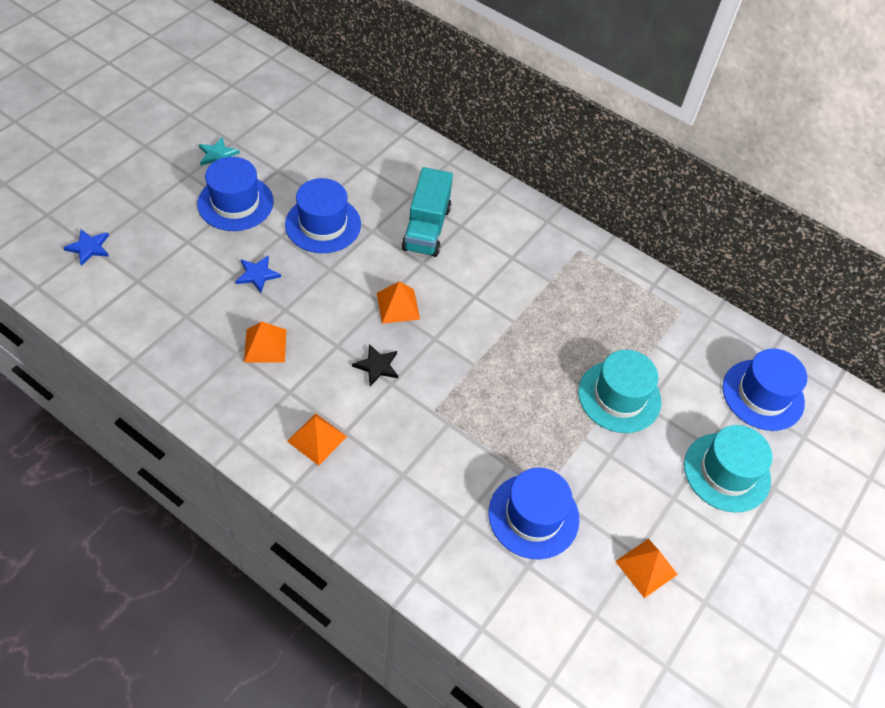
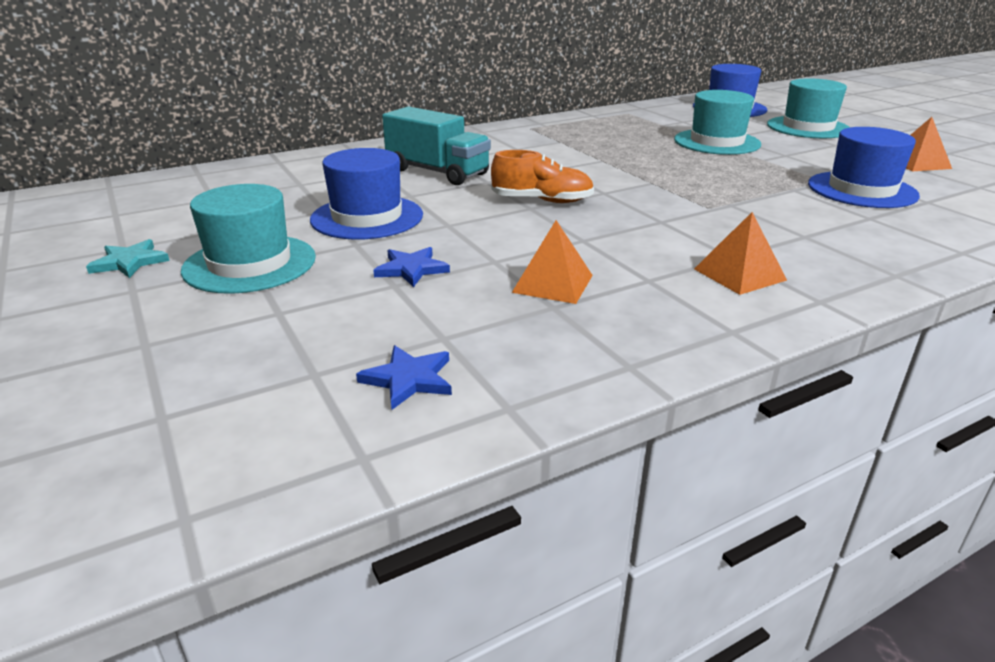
camera: 60 degrees left, 25 degrees down
blue star [63,229,109,266] -> blue star moved to [356,345,452,410]
blue hat [197,157,274,231] -> turquoise hat [181,184,316,294]
black star [352,344,398,386] -> none
orange pyramid [377,281,420,324] -> orange shoe [491,150,594,203]

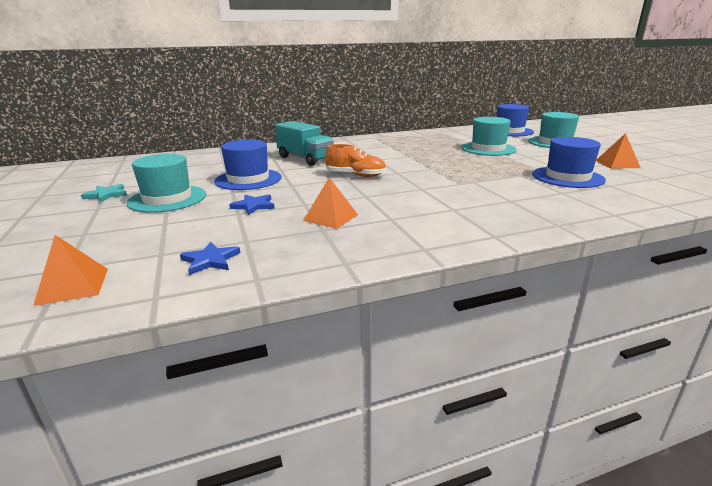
camera: 10 degrees right, 5 degrees down
orange pyramid [694,212,787,295] -> orange pyramid moved to [33,235,108,306]

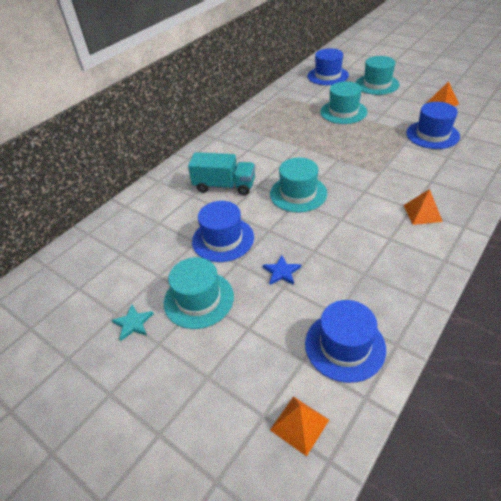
camera: 30 degrees left, 20 degrees up
blue star [180,242,241,275] -> blue hat [305,300,386,383]
orange pyramid [303,177,358,229] -> orange pyramid moved to [403,189,443,225]
orange shoe [325,144,386,177] -> turquoise hat [270,158,327,213]

